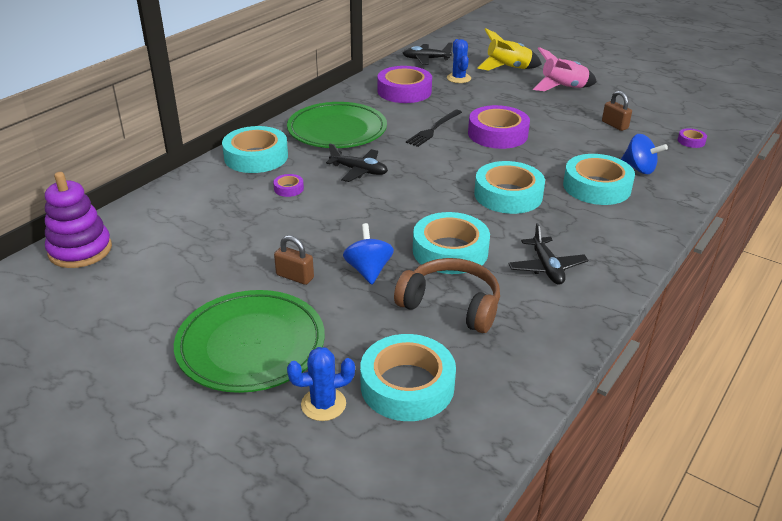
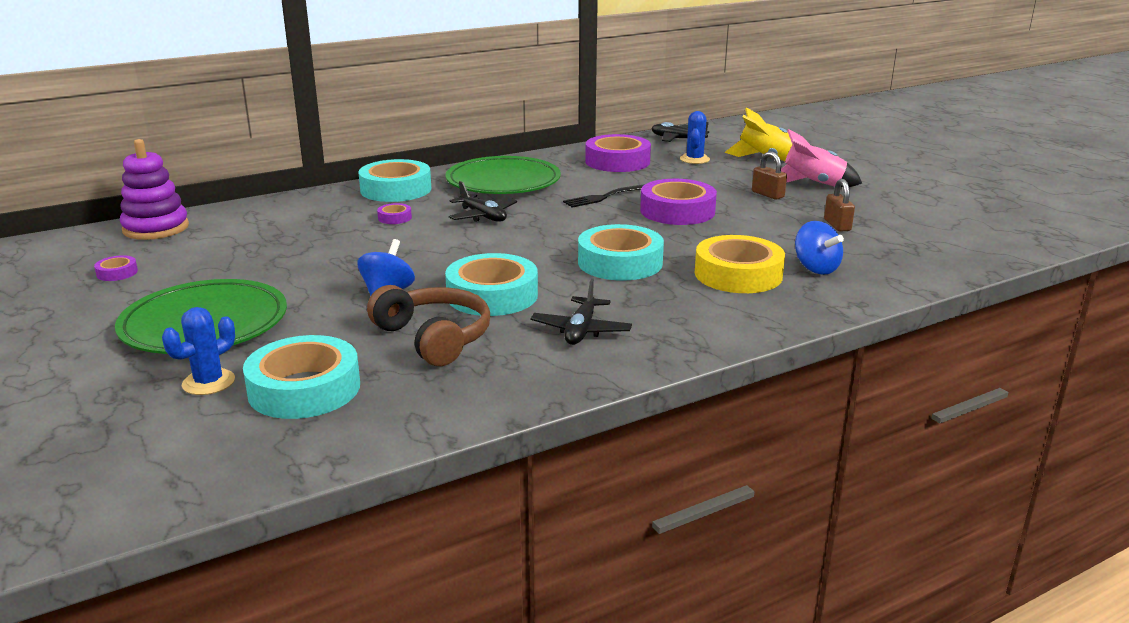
camera: 25 degrees right, 10 degrees down
brown padlock [274,235,314,285] -> brown padlock moved to [752,151,787,200]
blue cactus [287,347,355,421] -> blue cactus turned 60 degrees counterclockwise [162,307,235,395]
turquoise tape [563,154,635,205] -> yellow tape [695,235,785,293]
purple tape [678,128,707,148] -> purple tape moved to [94,255,138,281]

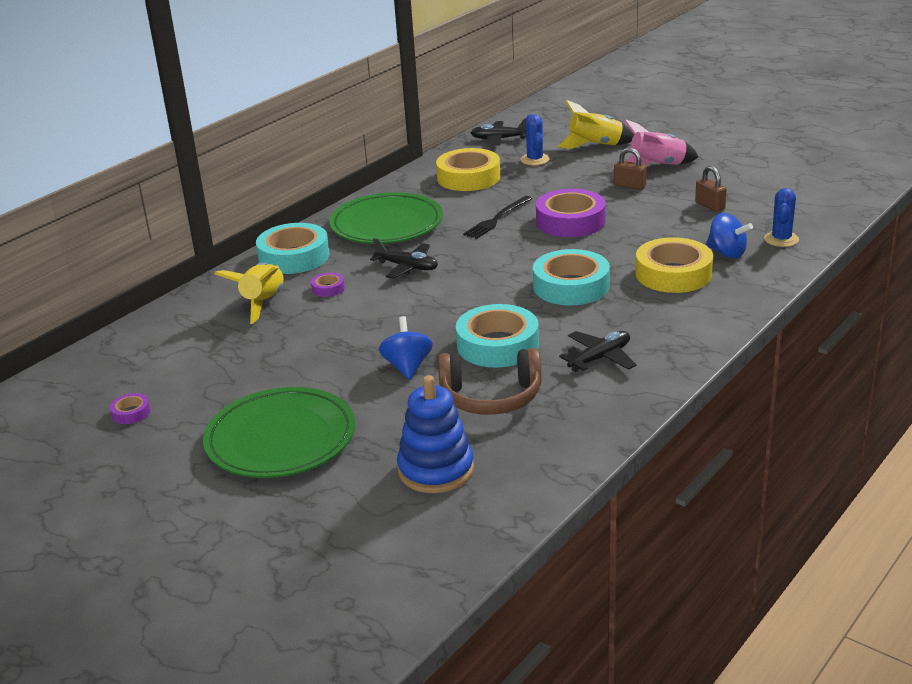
camera: 20 degrees left, 5 degrees up
purple stacking toy [120,139,189,240] -> none
blue cactus [162,307,235,395] -> blue cactus moved to [764,188,799,247]
turquoise tape [243,335,360,419] -> blue stacking toy [397,375,474,493]
brown headphones [367,285,490,366] -> brown headphones turned 150 degrees clockwise [438,348,542,415]
black plane [531,279,632,345] -> black plane turned 120 degrees counterclockwise [559,331,636,372]
purple tape [585,134,651,172] -> yellow tape [436,148,501,191]
none -> yellow rocket [214,263,284,324]

